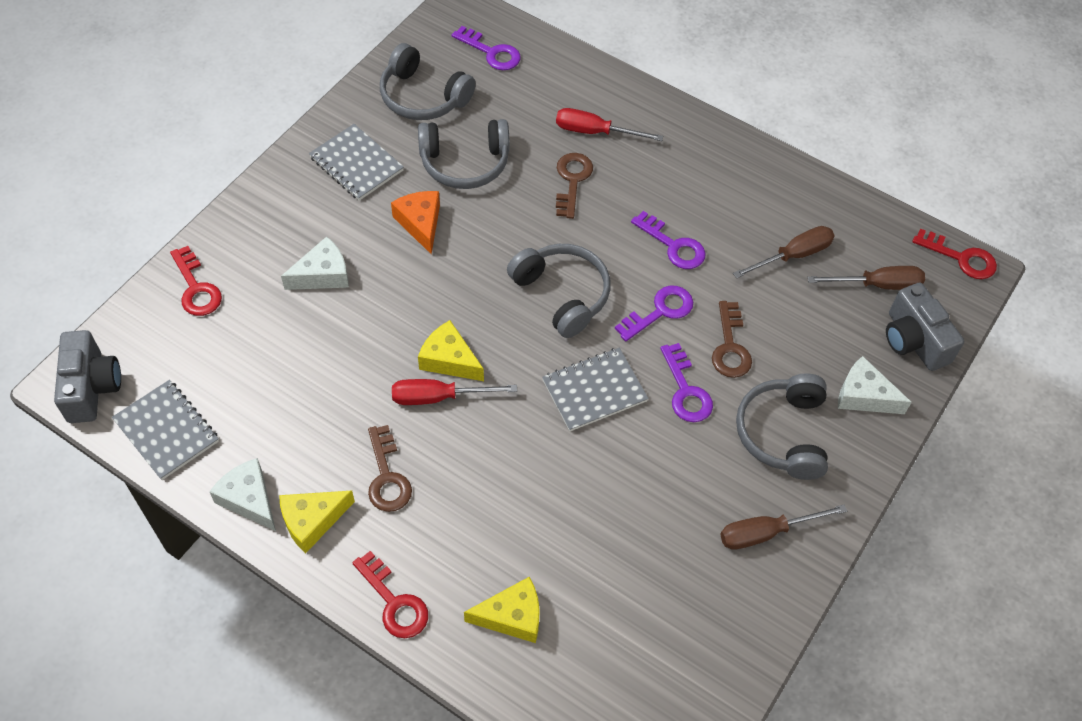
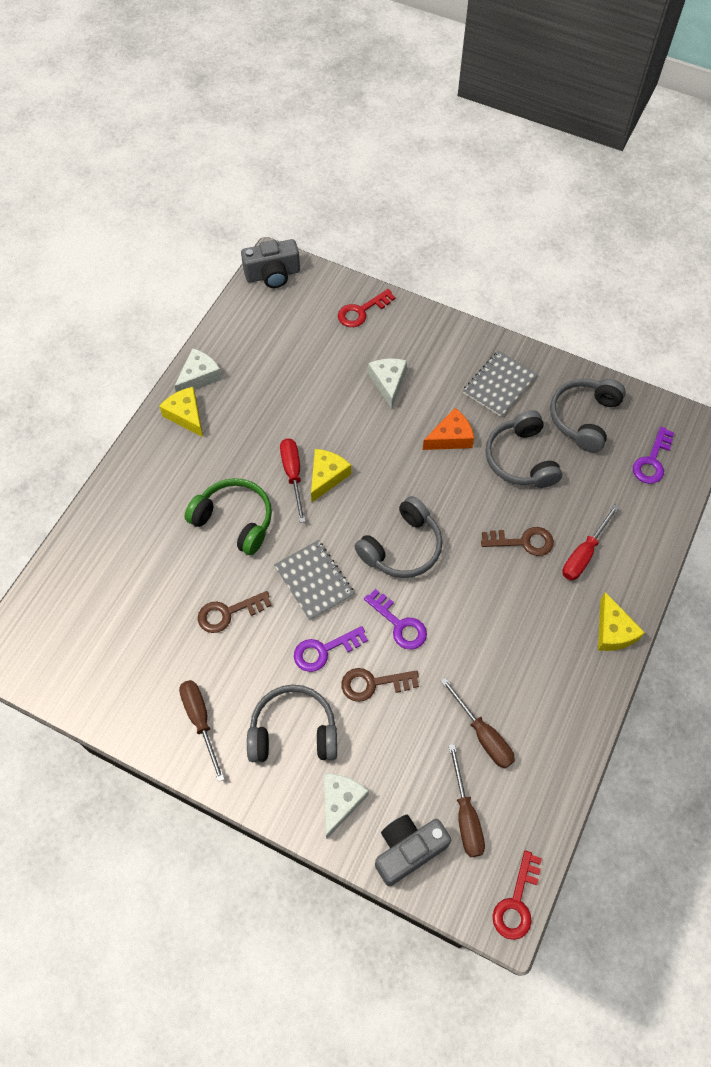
camera: 85 degrees right, 5 degrees up
grey notebook [112,380,219,480] -> none
white cheese [281,236,349,290] -> white cheese turned 150 degrees counterclockwise [368,358,407,409]
red key [352,551,428,638] -> none
brown key [368,425,412,512] -> brown key moved to [198,591,272,633]
yellow cheese [464,577,540,643] -> yellow cheese moved to [598,592,645,651]
red screwdriver [556,108,663,141] -> red screwdriver turned 150 degrees counterclockwise [562,504,619,580]
purple key [631,211,706,269] -> none
none -> green headphones [184,478,272,555]

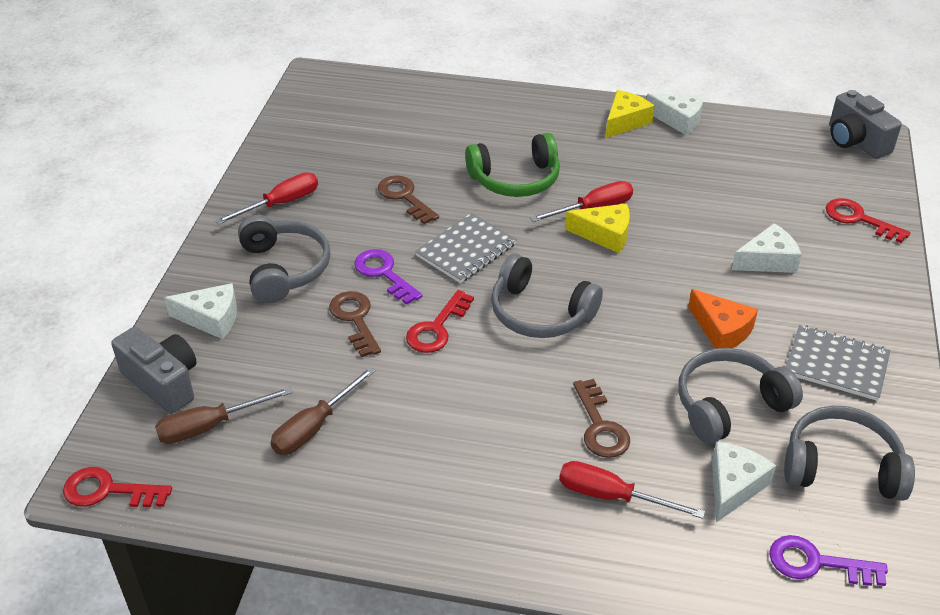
camera: 75 degrees right, 20 degrees down
brown screwdriver [179,680,225,782] -> red screwdriver [215,173,318,224]
green headphones [184,478,272,555] -> green headphones turned 60 degrees clockwise [465,133,560,197]
purple key [364,589,427,649] -> red key [406,290,474,353]
yellow cheese [598,592,645,651] -> none
none -> white cheese [712,442,776,523]

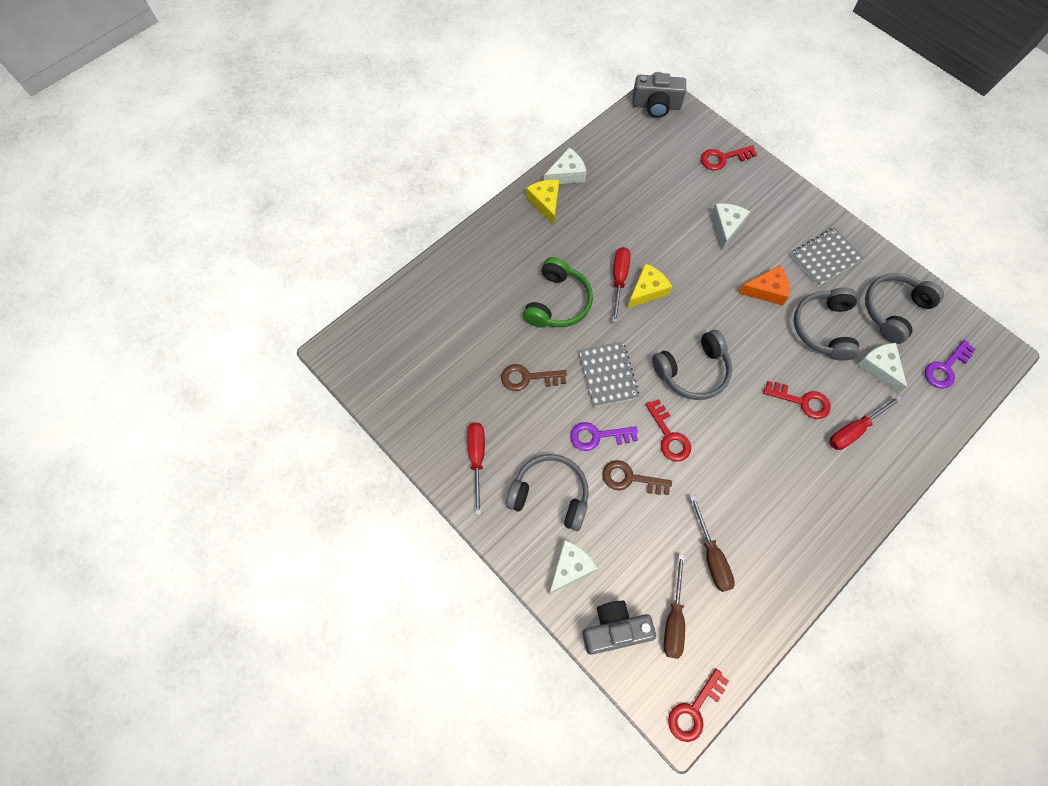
camera: 55 degrees left, 25 degrees up
brown key [573,379,630,458] -> red key [763,381,831,419]

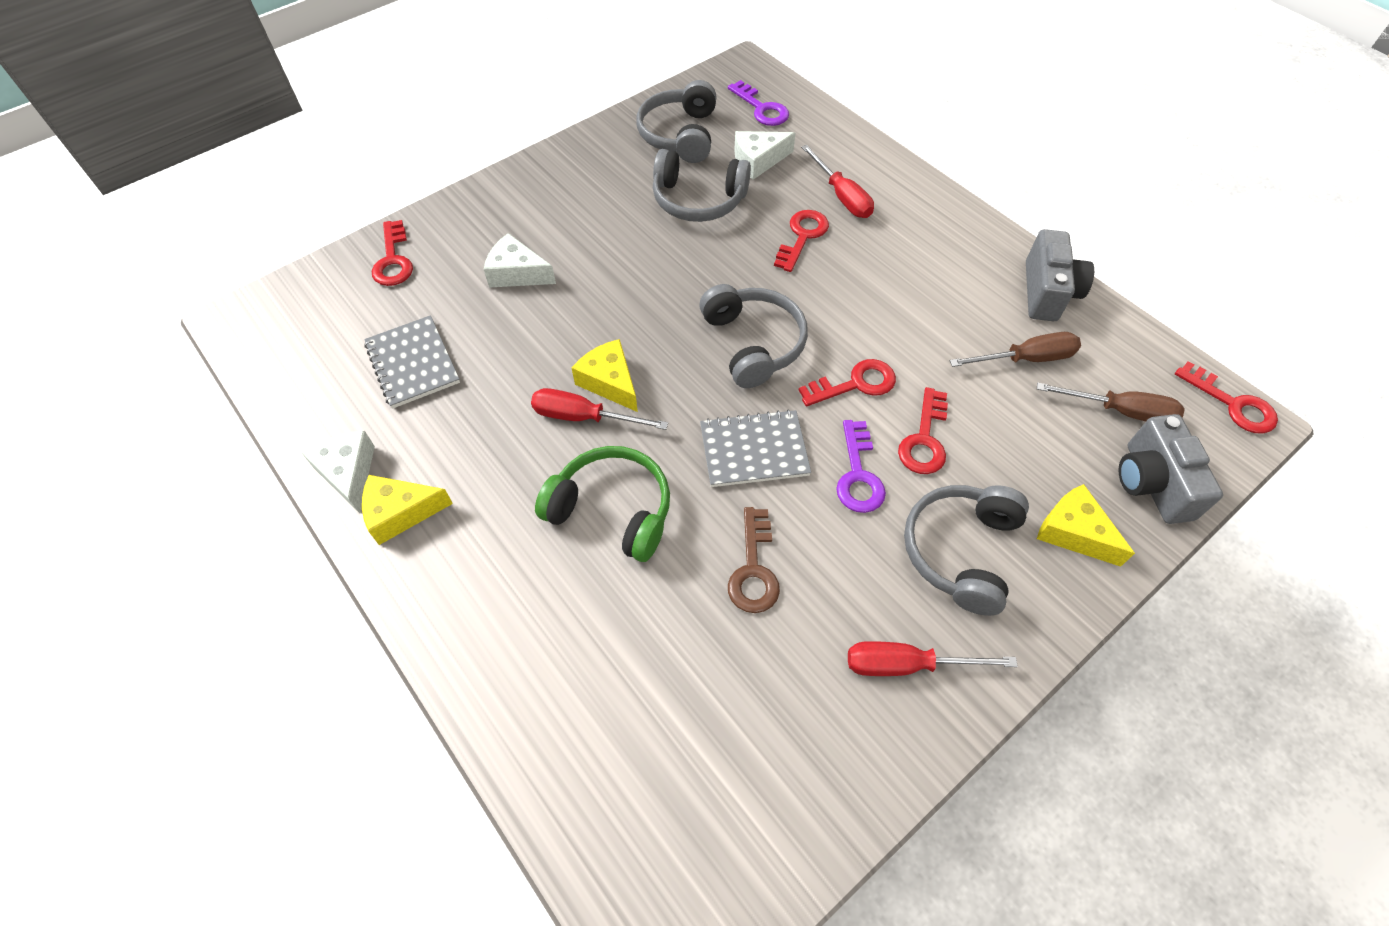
camera: 85 degrees left, 10 degrees down
white cheese [549,540,598,594] -> yellow cheese [1037,484,1135,567]
brown key [602,460,672,495] -> red key [898,387,948,474]
grey camera [632,73,686,118] -> grey camera moved to [1026,229,1094,321]
orange cheese [738,265,790,305] -> none
grey notebook [791,227,864,286] -> grey notebook moved to [364,315,460,409]
grey headphones [865,273,944,344] -> grey headphones turned 45 degrees clockwise [636,80,716,163]

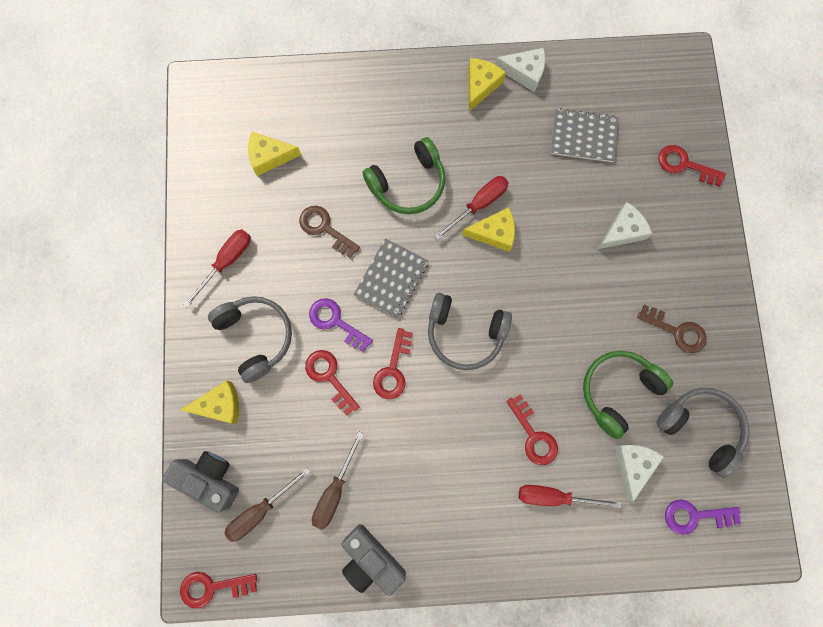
camera: 125 degrees right, 20 degrees up
grey headphones [653,149,751,222] -> green headphones [583,351,673,439]
none -> yellow cheese [248,132,301,176]
none -> brown key [637,305,707,353]

